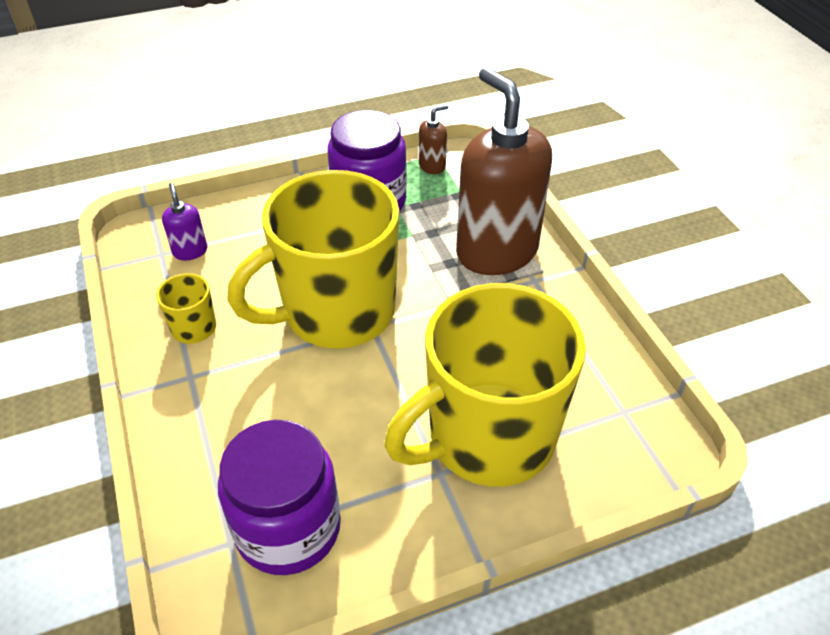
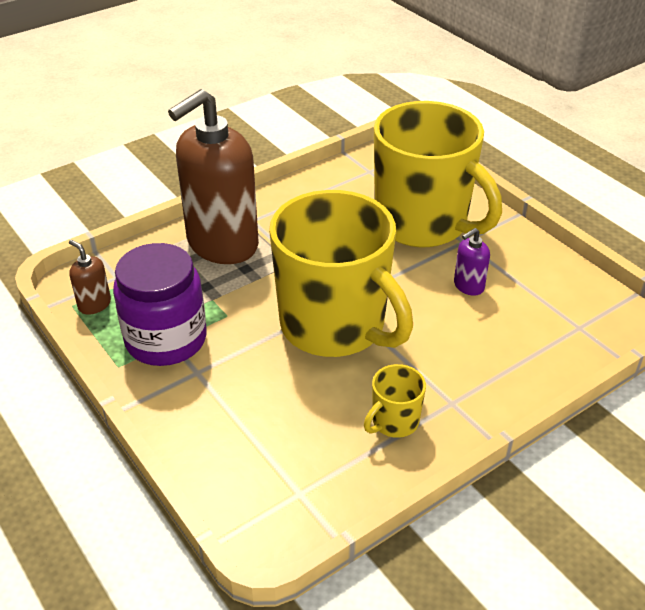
camera: 105 degrees left, 5 degrees down
purple soap dispenser [162,183,207,260] -> purple soap dispenser moved to [454,228,490,296]
purple jar [218,420,341,575] -> none

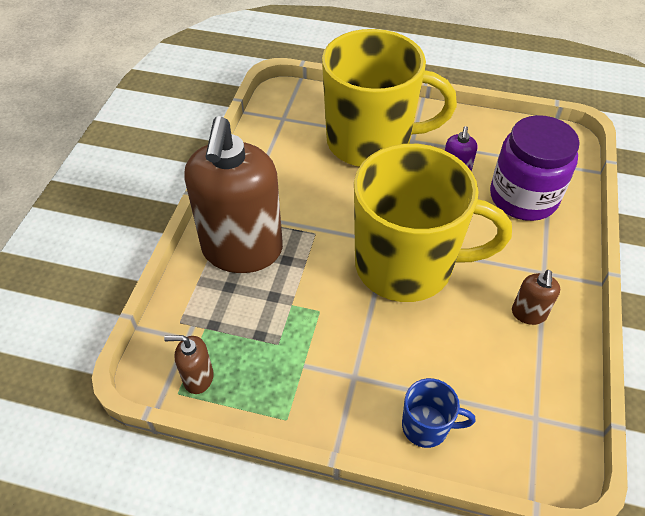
camera: 40 degrees left, 10 degrees up
purple jar [113,243,207,366] -> purple jar moved to [490,115,580,221]
yellow mug [364,364,426,438] -> brown soap dispenser [512,270,560,325]
none -> blue mug [402,378,476,448]

